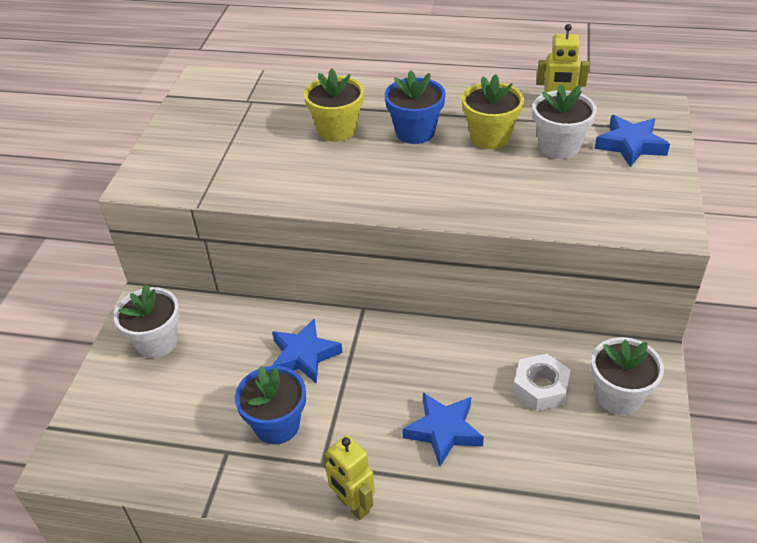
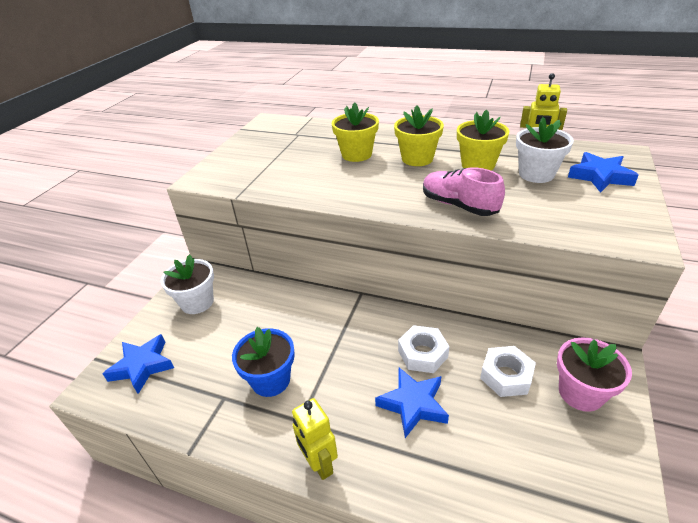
camera: 10 degrees right, 5 degrees down
blue star [272,319,342,384] -> blue star moved to [102,334,174,394]
blue flower pot [385,70,446,144] -> yellow flower pot [394,105,444,166]
white flower pot [591,337,664,415] -> pink flower pot [557,337,632,412]
none -> white nut [398,325,450,373]
none -> pink shoe [423,167,505,216]

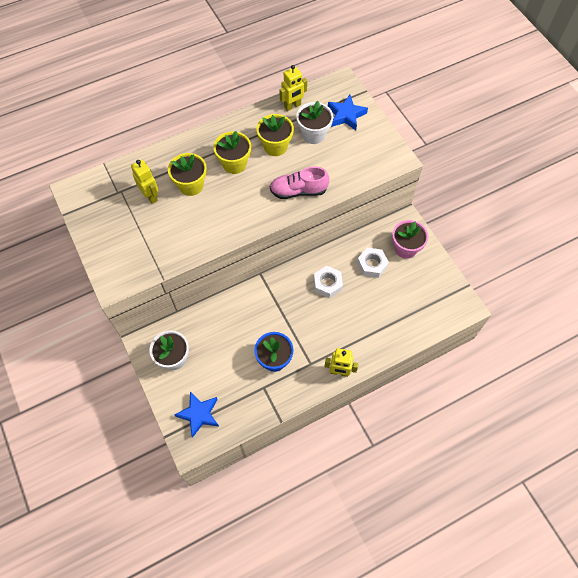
camera: 50 degrees left, 25 degrees up
blue star [375,368,449,438] -> none
none -> yellow robot [131,160,158,204]

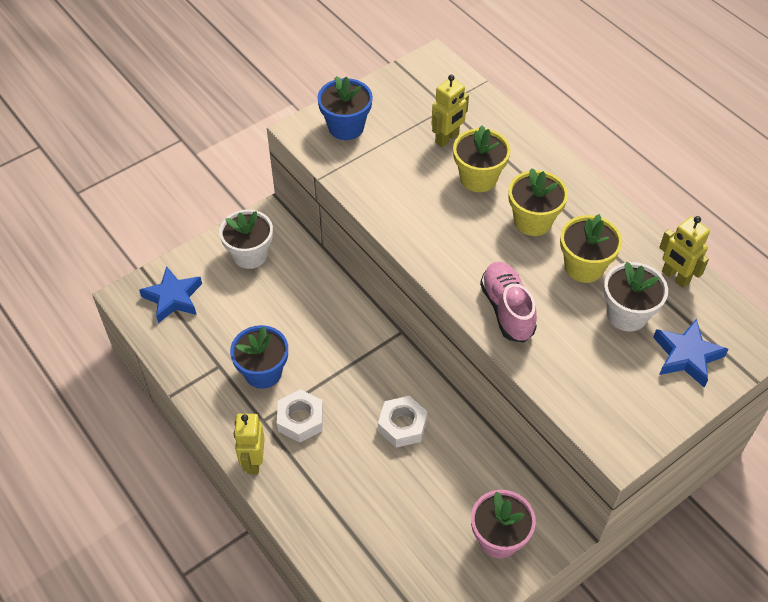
camera: 80 degrees right, 10 degrees down
white nut [357,248,389,278] -> white nut moved to [277,389,323,442]
none -> blue flower pot [317,76,373,140]

